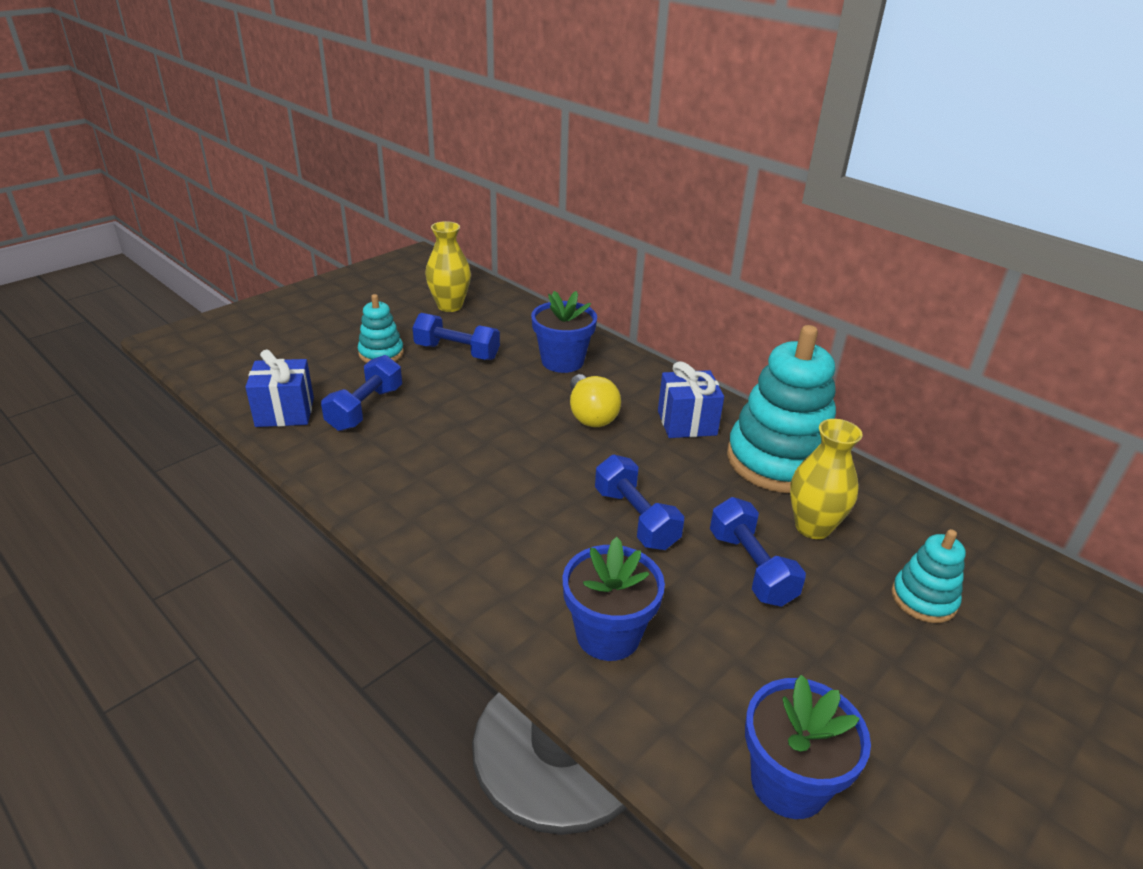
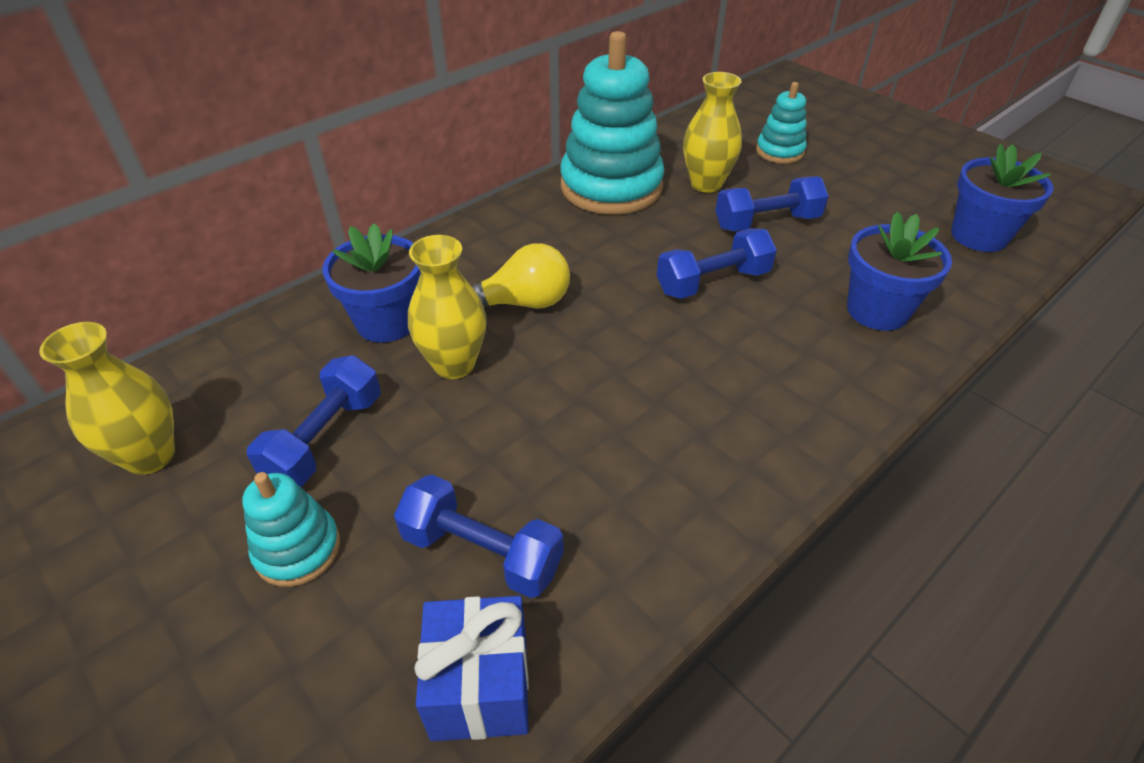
camera: 85 degrees left, 10 degrees up
blue gift [658,361,724,438] -> none
none -> yellow vase [408,235,486,379]

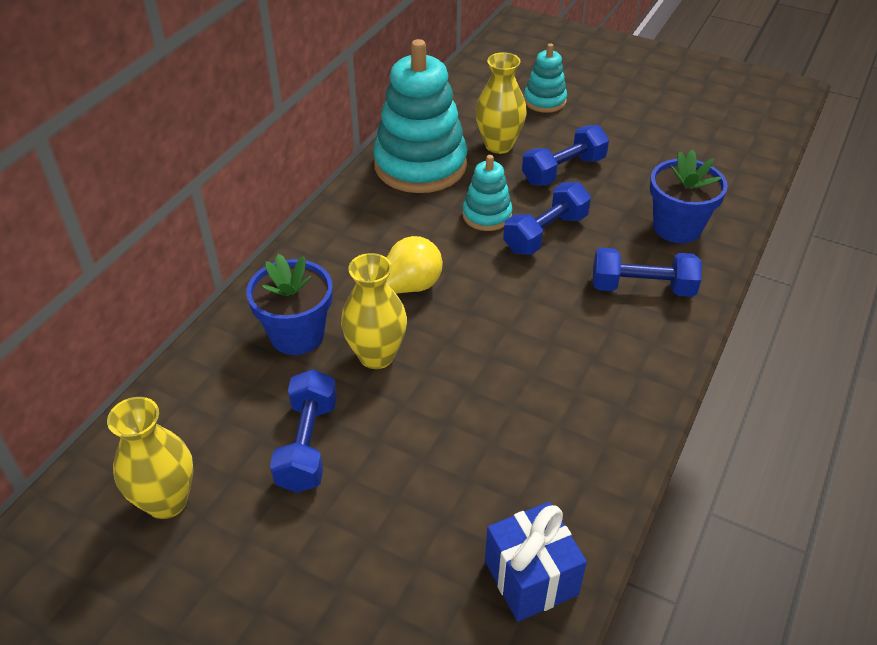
camera: 20 degrees left, 0 degrees up
turquoise stacking toy [242,472,340,587] -> turquoise stacking toy moved to [462,155,512,231]
blue dumbbell [394,474,563,598] -> blue dumbbell moved to [593,248,702,297]
blue flower pot [951,144,1053,252] -> none

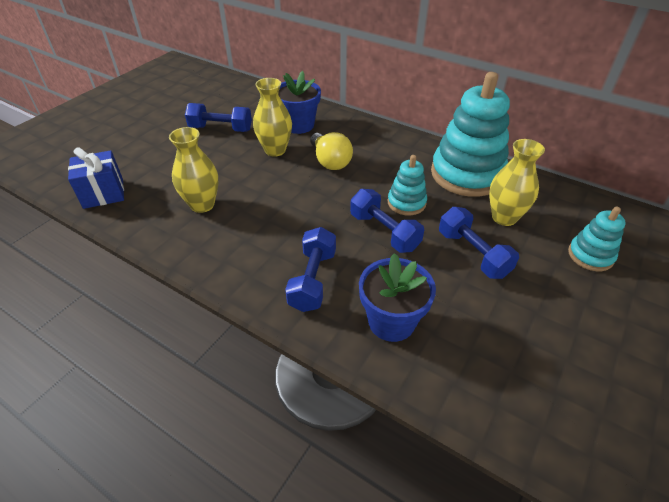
camera: 95 degrees right, 0 degrees up
yellow vase [107,397,194,519] -> yellow vase moved to [169,127,218,213]

